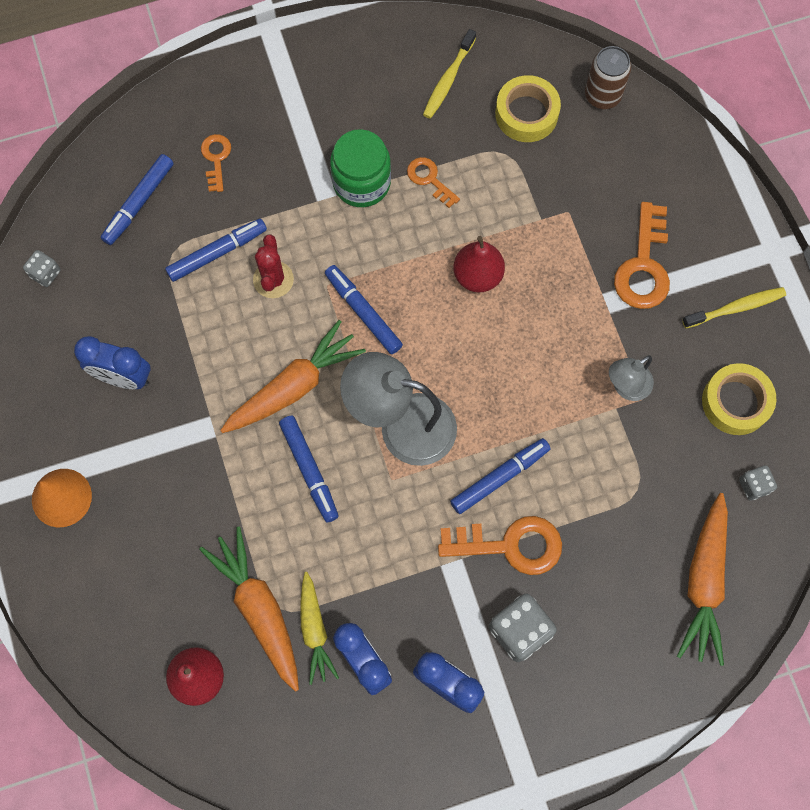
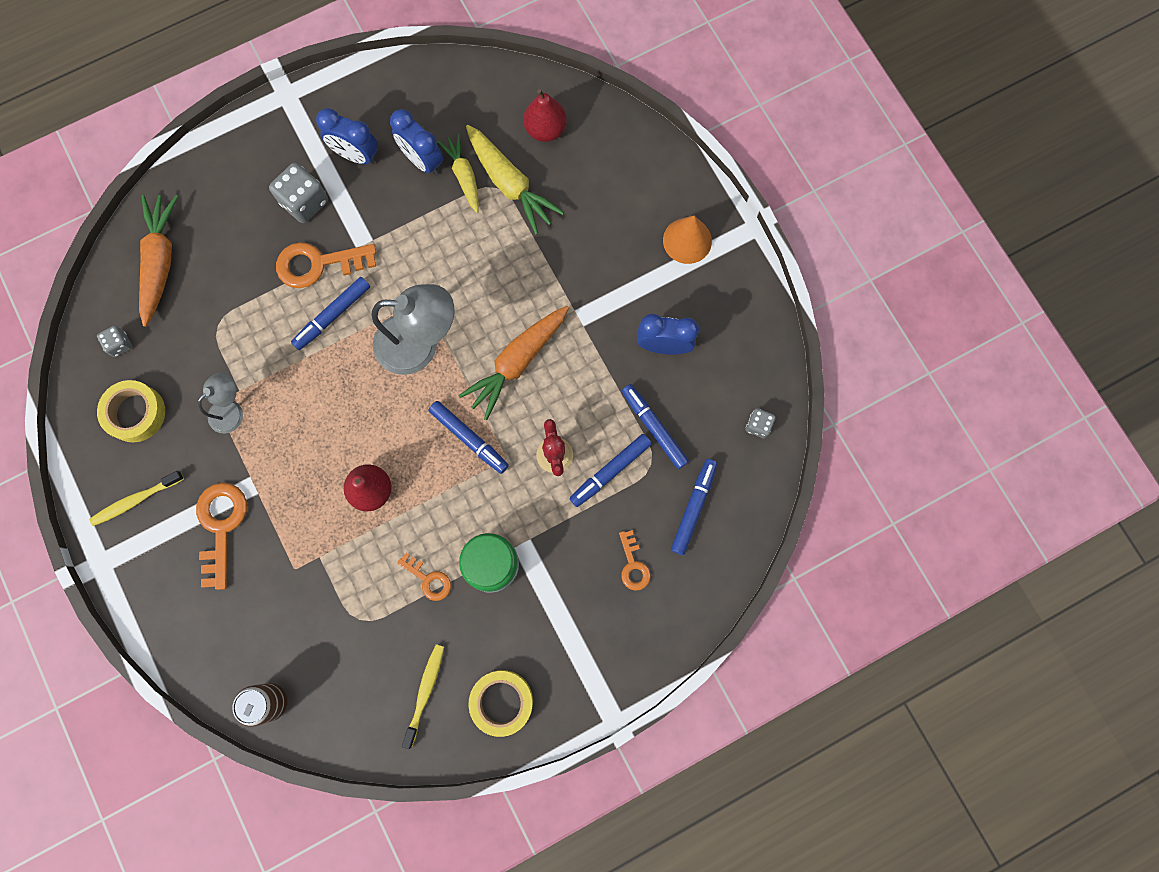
camera: 170 degrees right, 5 degrees up
orange carrot [199,527,299,692] -> yellow carrot [466,125,564,235]
blue marker [279,416,339,522] -> blue marker moved to [622,384,689,469]
yellow tape [495,75,561,142] -> yellow tape moved to [469,670,533,737]

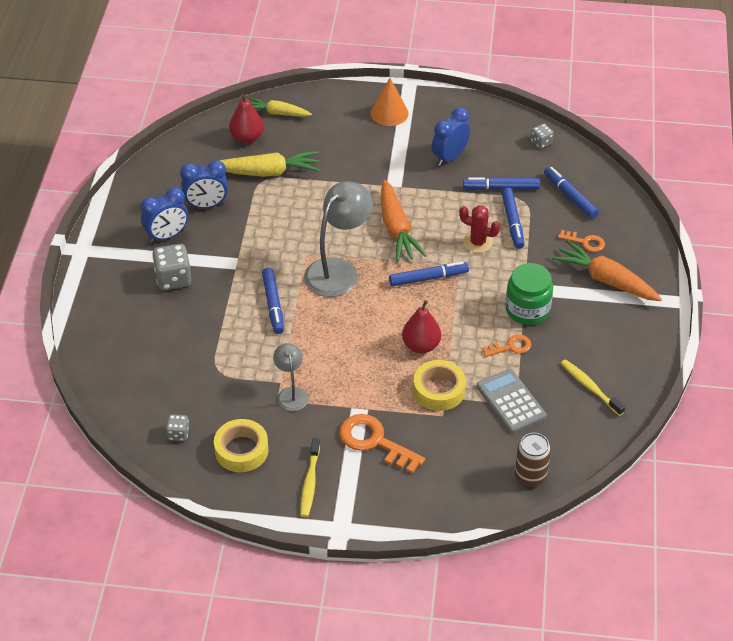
camera: 55 degrees left, 30 degrees down
orange carrot [139,195,178,327] -> orange carrot moved to [552,240,662,301]
orange key [276,242,376,288] -> none
yellow carrot [438,134,479,213] -> yellow carrot moved to [249,98,312,117]
yellow tape [469,670,533,737] -> yellow tape moved to [413,360,466,411]
none -> grey calculator [477,369,547,433]

